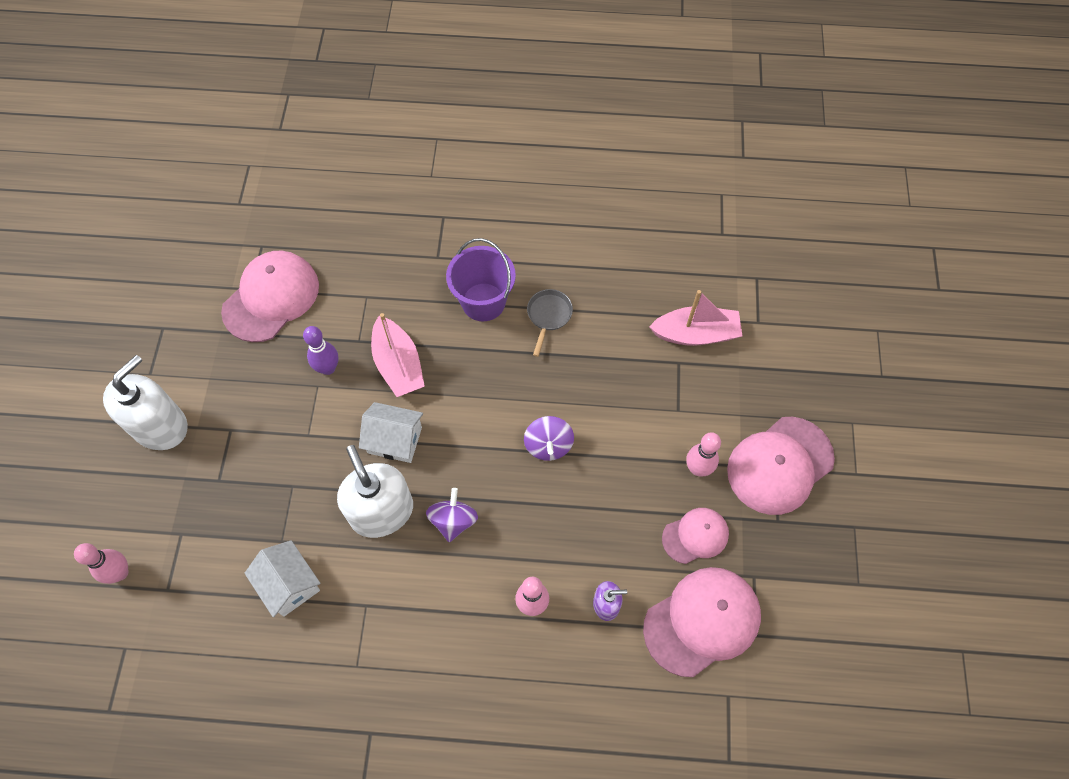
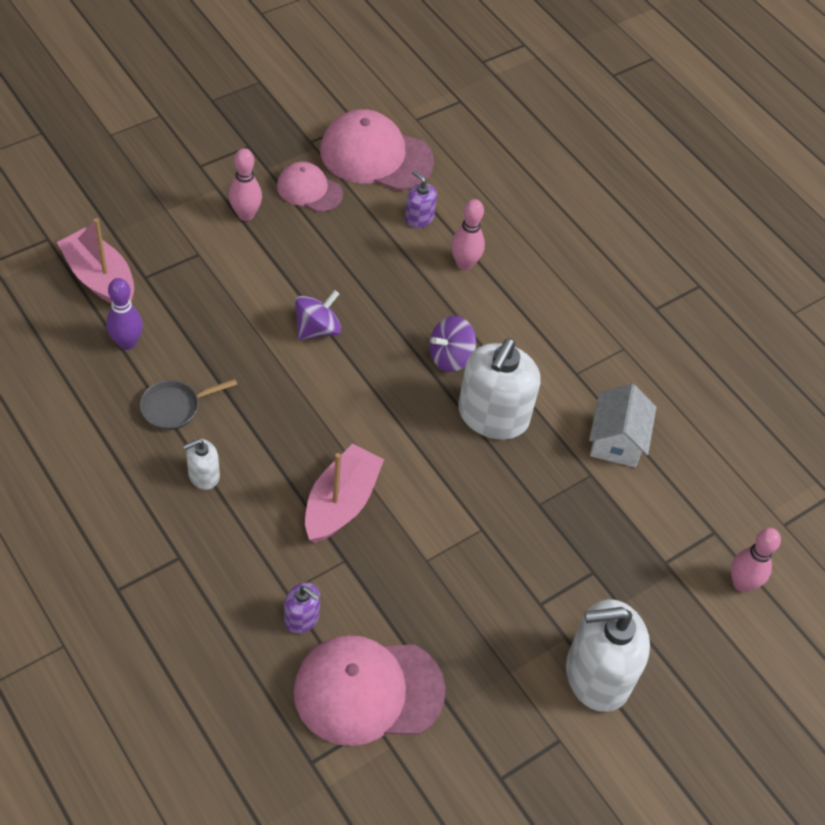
camera: 135 degrees left, 10 degrees down
purple bowling pin [303,326,339,375] -> purple bowling pin moved to [106,278,143,350]
white house [359,402,423,463] -> none
purple bucket [446,238,516,321] -> white soap dispenser [183,439,220,490]
pink cap [727,417,835,515] -> none
none -> purple soap dispenser [284,583,320,634]

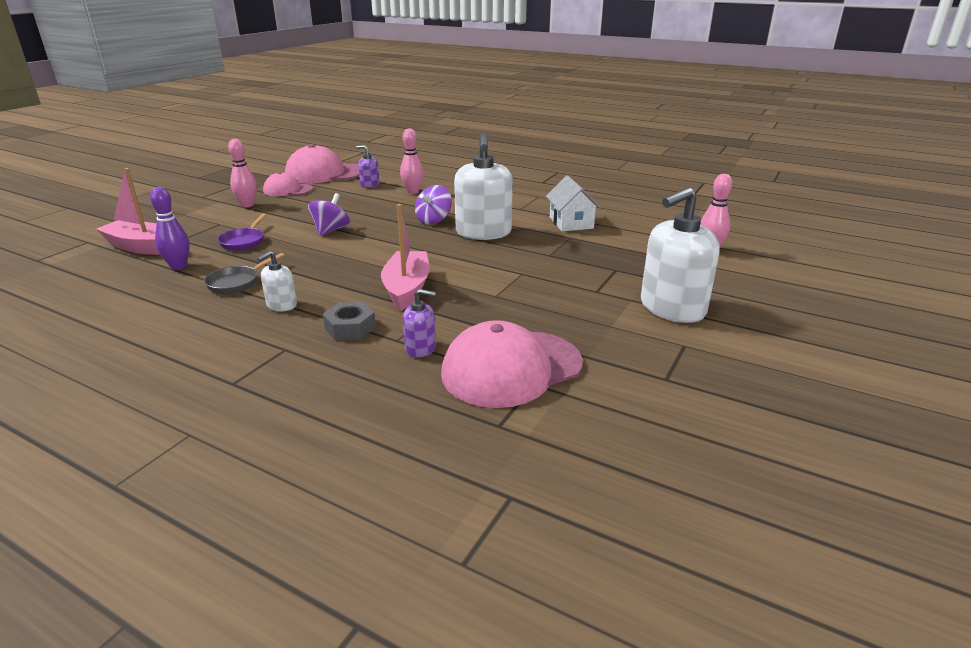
camera: 20 degrees left, 25 degrees down
none -> purple pan [217,213,267,251]
none -> grey nut [323,302,376,340]

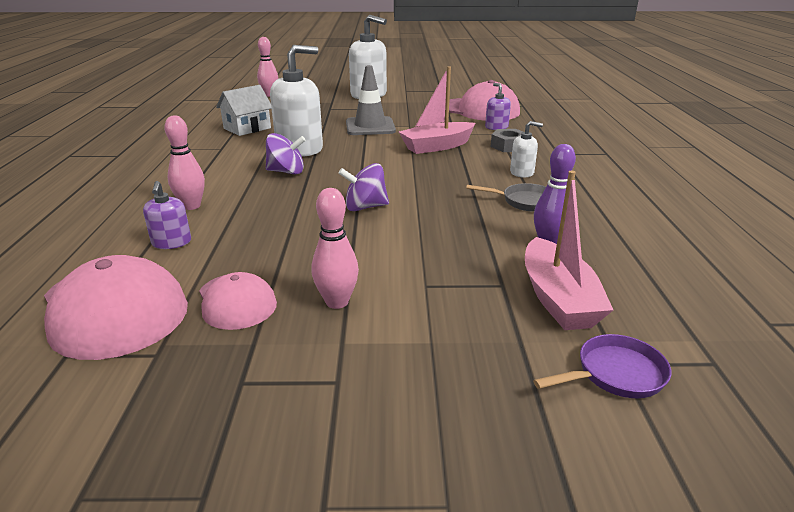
camera: 120 degrees left, 0 degrees up
purple pan [217,213,267,251] -> purple pan moved to [533,334,671,398]
none -> grey traffic cone [346,65,396,135]

